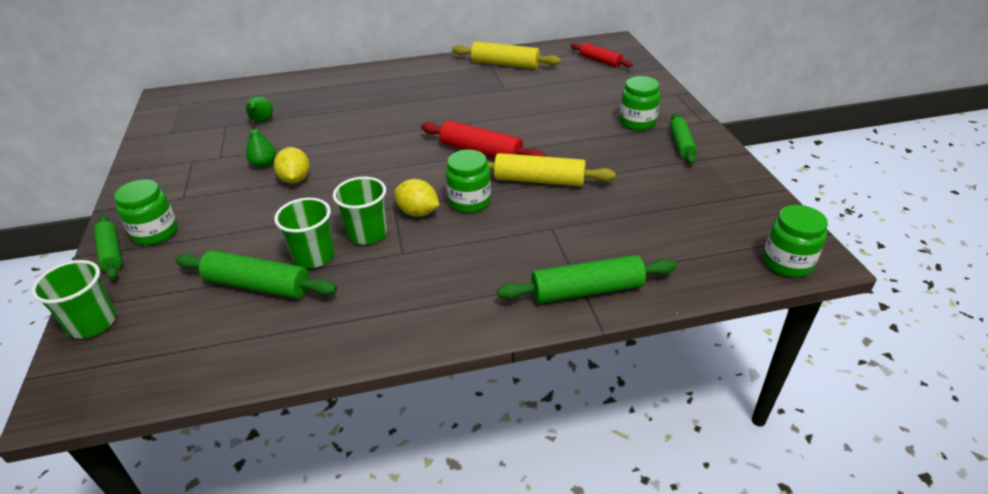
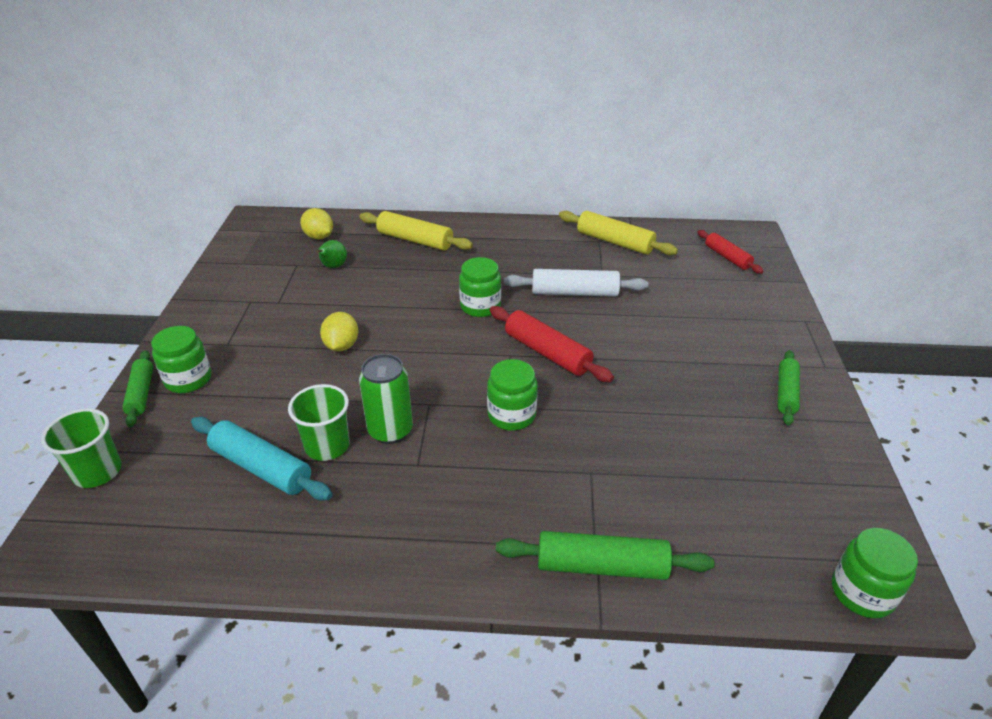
camera: 15 degrees right, 0 degrees up
green rolling pin [176,250,337,299] -> turquoise rolling pin [191,417,332,501]
green pear [246,120,276,168] -> none
green cup [333,177,387,245] -> green can [359,354,413,444]
yellow lemon [394,179,440,217] -> yellow lemon moved to [300,208,333,239]
yellow rolling pin [487,153,616,186] -> yellow rolling pin moved to [359,211,473,251]
green jar [619,76,661,130] -> green jar moved to [459,257,501,317]
none -> white rolling pin [504,269,648,297]

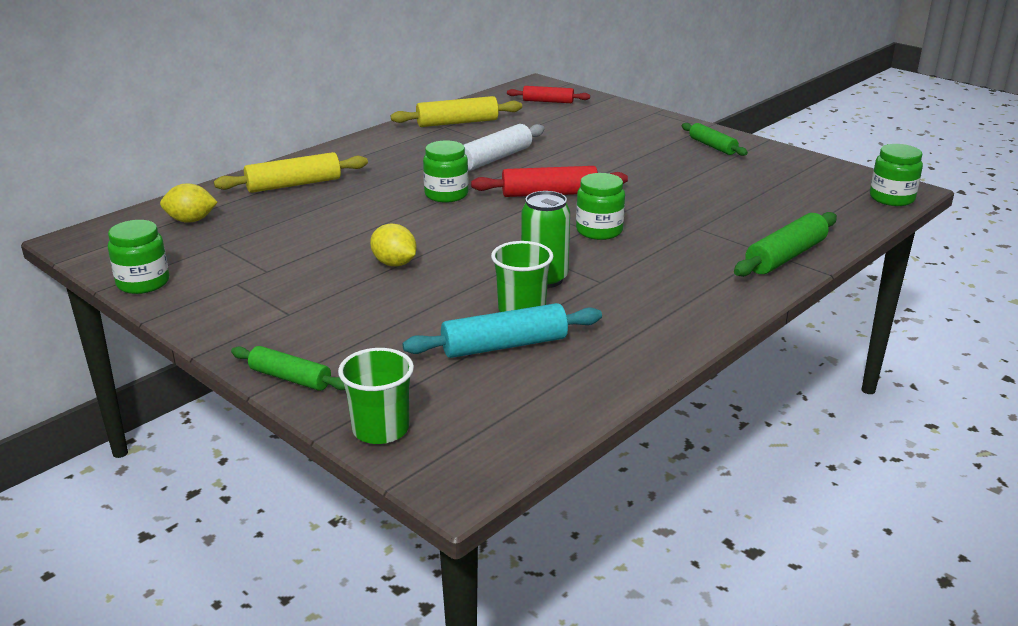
camera: 50 degrees left, 10 degrees down
green jar [151,326,211,393] -> green jar moved to [108,220,169,294]
green pear [316,240,347,268] -> none

